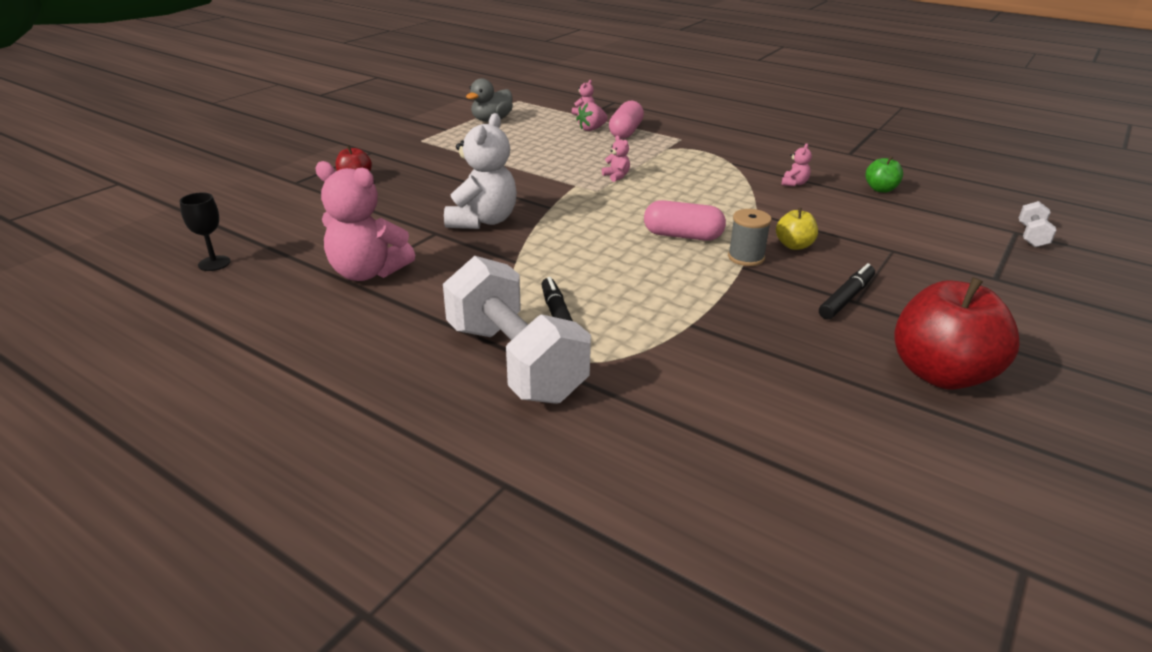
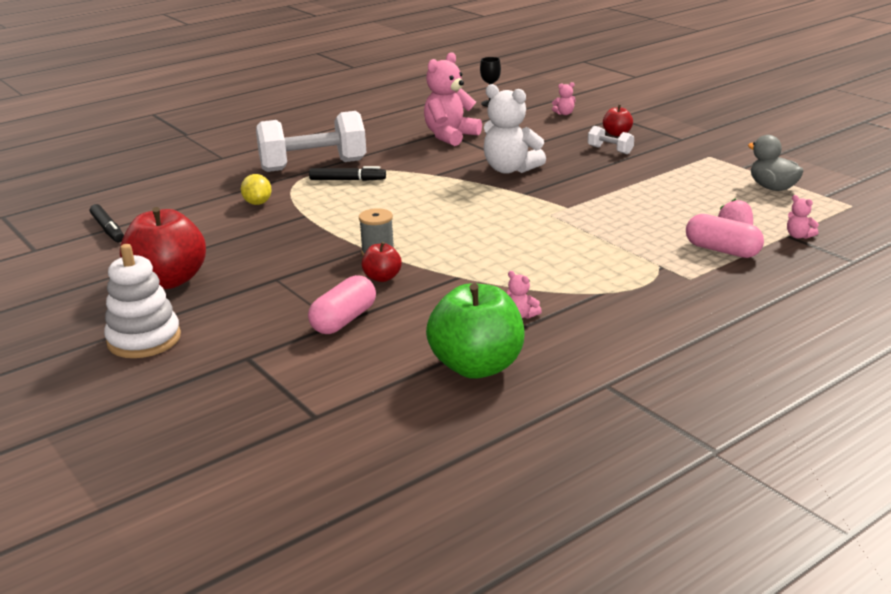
camera: 110 degrees right, 5 degrees down
pink teddy bear [602,136,630,182] -> pink teddy bear moved to [552,82,575,115]
pink capsule [644,200,726,241] -> pink capsule moved to [308,275,376,334]
yellow apple [776,208,818,250] -> red apple [362,242,402,282]
black marker [819,263,875,319] -> black marker moved to [90,204,124,242]
green apple [866,156,903,193] -> green apple [426,283,524,379], size x2.07
white dumbbell [1019,201,1056,247] -> white dumbbell moved to [588,126,634,154]
none -> white stacking toy [104,244,181,358]
none -> yellow lemon [241,174,272,205]

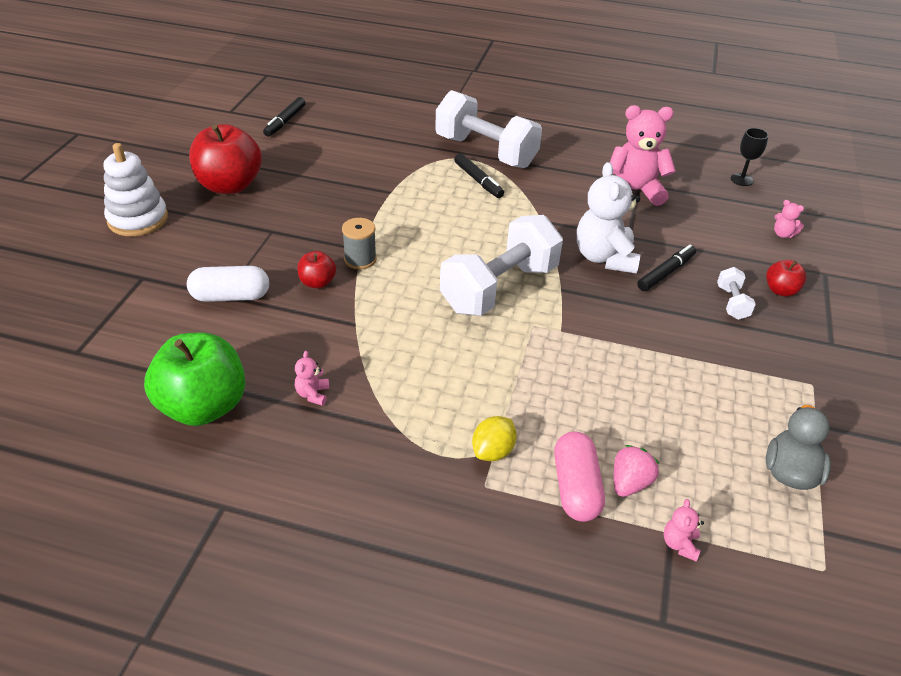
camera: 50 degrees right, 15 degrees up
yellow lemon [241,174,272,205] -> yellow lemon moved to [472,416,517,461]
pink capsule [308,275,376,334] -> white capsule [187,266,269,302]
none -> white dumbbell [440,215,563,316]
none -> black marker [637,244,696,291]

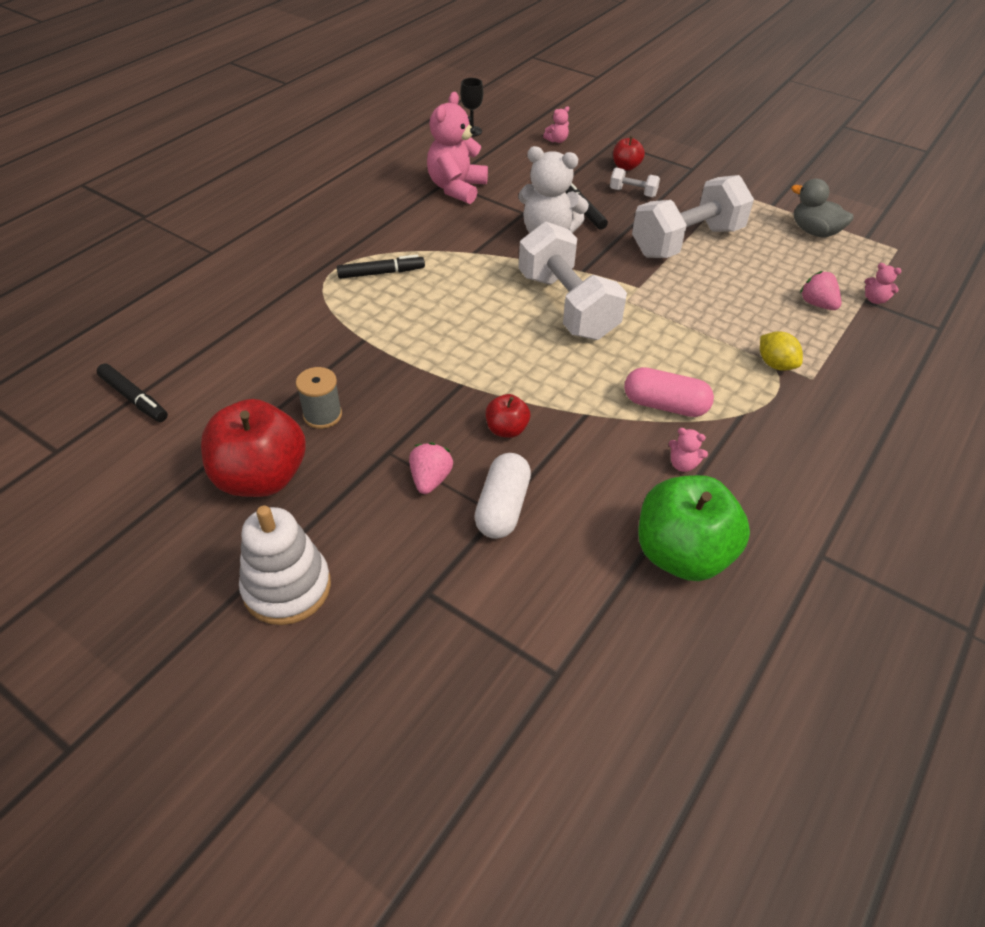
camera: 70 degrees left, 5 degrees up
grey spool [342,218,377,269] -> grey spool moved to [296,367,342,429]
white dumbbell [435,90,542,168] -> white dumbbell moved to [632,175,754,258]
pink capsule [554,431,605,522] -> pink capsule moved to [624,367,714,417]
none -> pink strawberry [409,442,453,494]

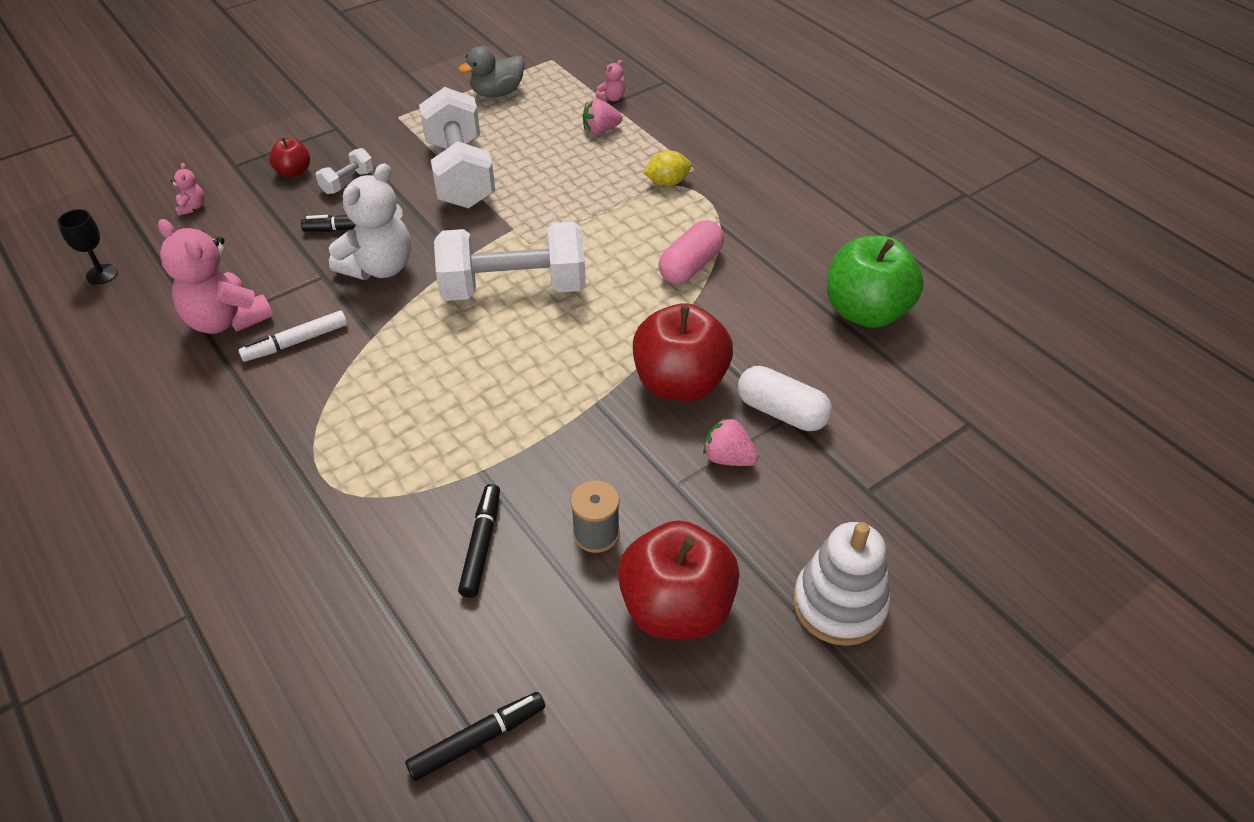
camera: 70 degrees left, 0 degrees up
black marker [337,255,425,279] -> black marker moved to [458,484,500,598]
red apple [486,394,530,438] -> red apple [633,303,733,401], size x2.07
pink teddy bear [669,428,708,472] -> none
none -> white marker [238,311,347,362]

